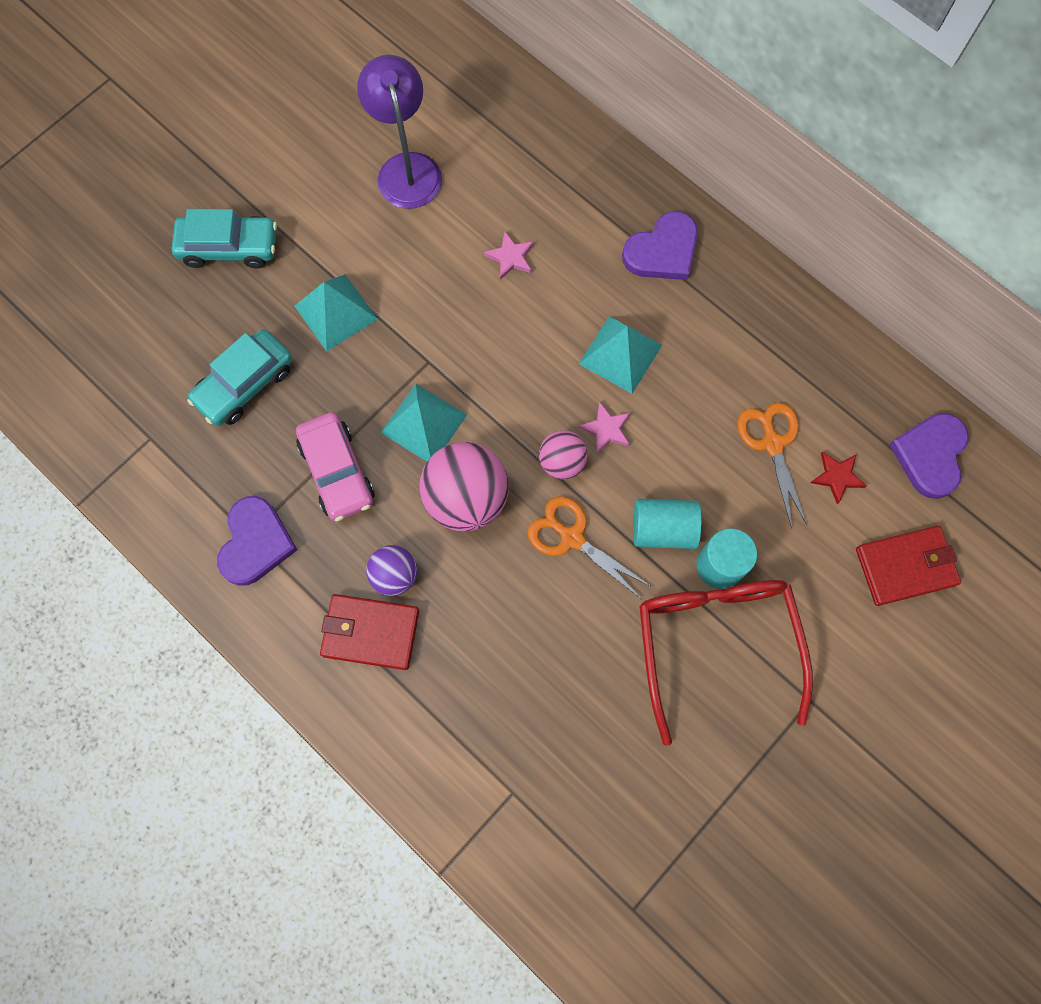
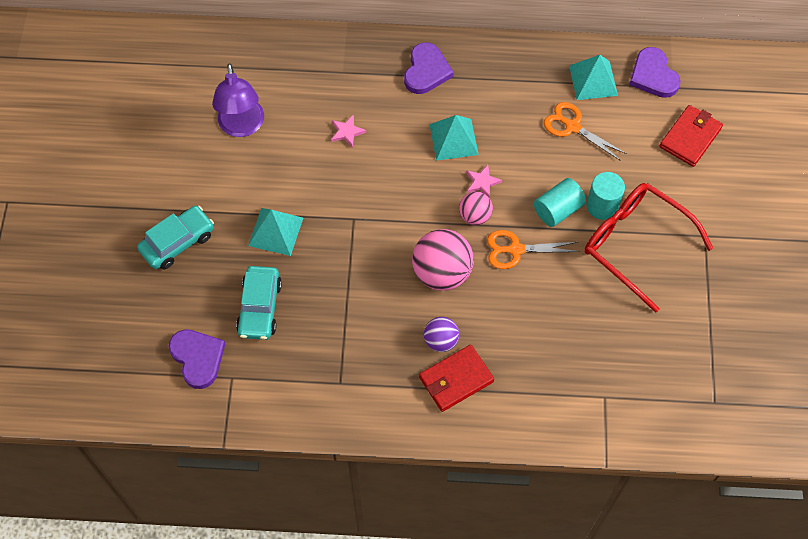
camera: 40 degrees left, 10 degrees down
purple heart [217,496,297,586] -> purple heart moved to [168,329,225,389]
pink car [296,412,375,521] -> none
purple lamp [357,55,442,209] -> purple lamp turned 135 degrees counterclockwise [212,63,264,137]
turquoise pyramid [380,384,467,462] -> turquoise pyramid moved to [569,55,618,100]
red star [811,452,867,504] -> none

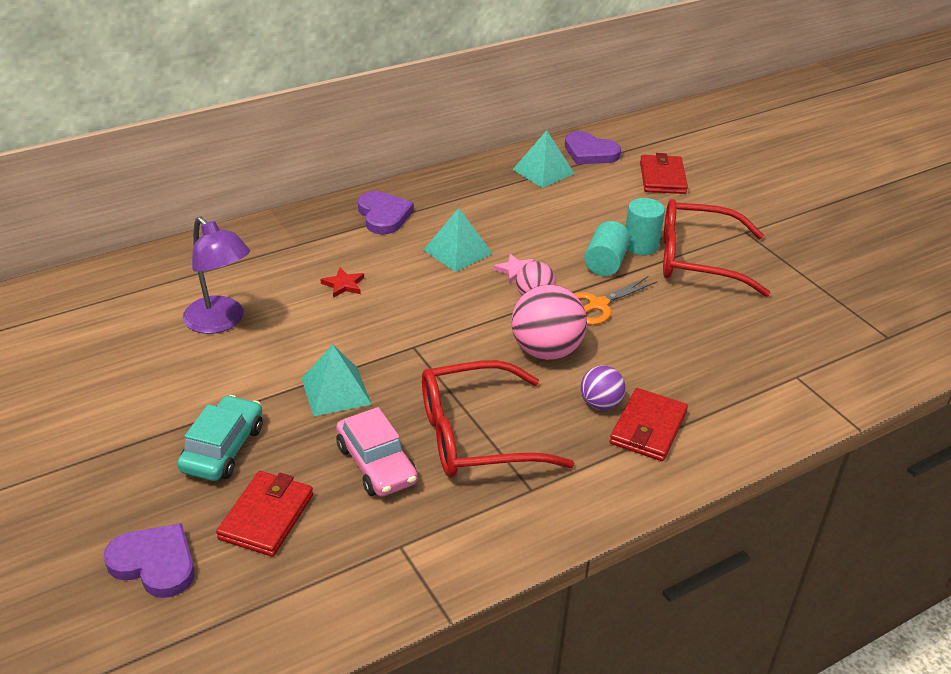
camera: 35 degrees left, 25 degrees down
purple heart [168,329,225,389] -> purple heart moved to [104,523,195,598]
turquoise car [236,266,282,340] -> pink car [336,407,418,497]
pink star [331,115,366,148] -> red star [320,268,364,298]
orange scissors [544,102,627,161] -> none
none -> red wallet [216,471,313,557]
none -> red glasses [422,360,575,478]

